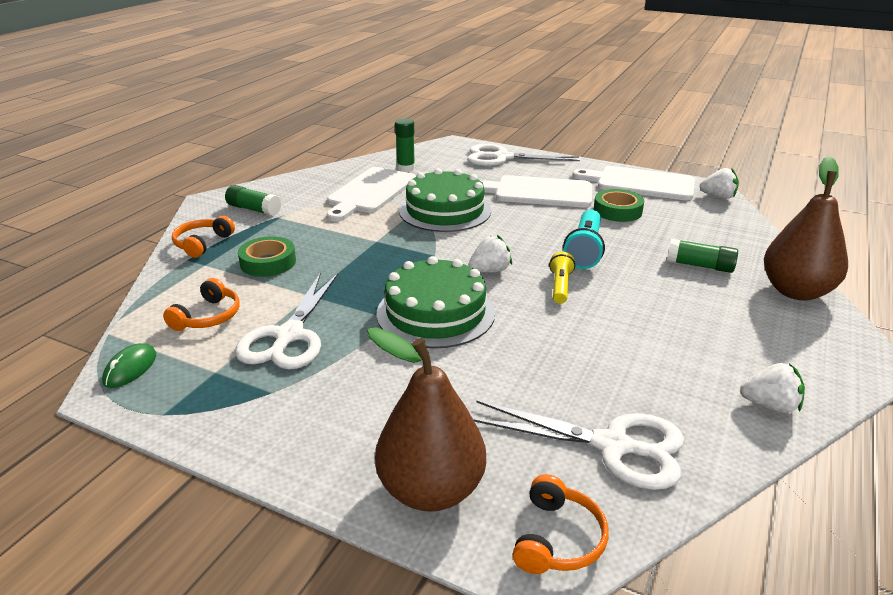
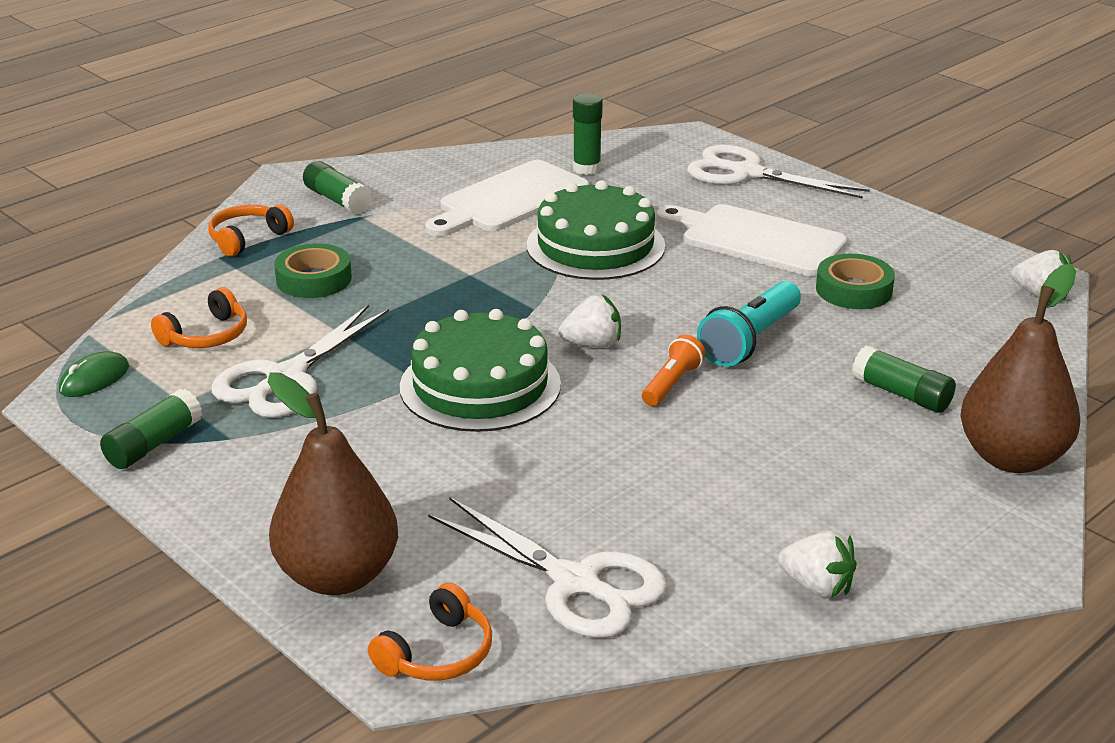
camera: 20 degrees right, 0 degrees up
yellow flashlight [549,252,575,304] -> orange flashlight [642,335,706,406]
white cutting board [572,166,695,201] -> none
none -> green glue stick [100,389,202,469]

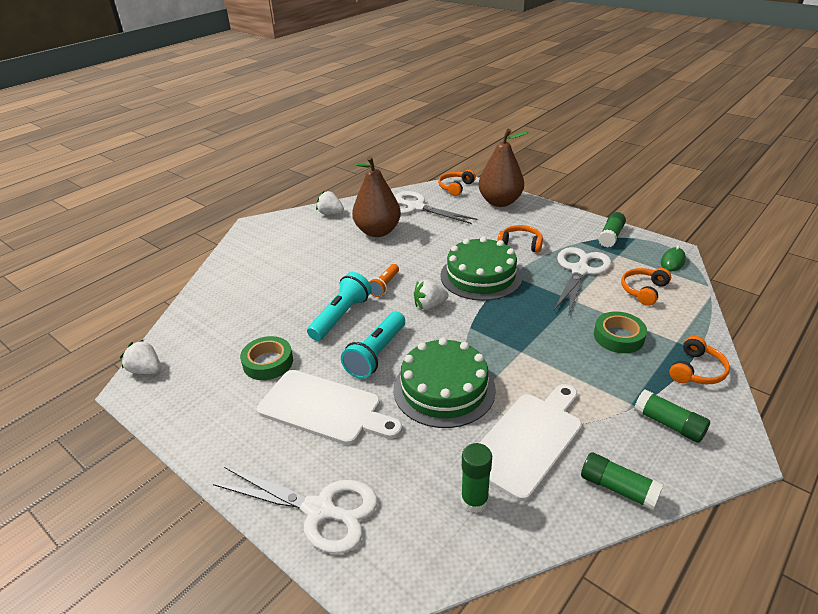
camera: 175 degrees right, 5 degrees up
green glue stick [852,346,956,413] -> green glue stick moved to [581,452,664,510]
brown pear [961,264,1080,473] -> brown pear moved to [352,156,401,237]
none -> turquoise flashlight [341,312,405,379]
none -> orange headphones [497,225,543,253]

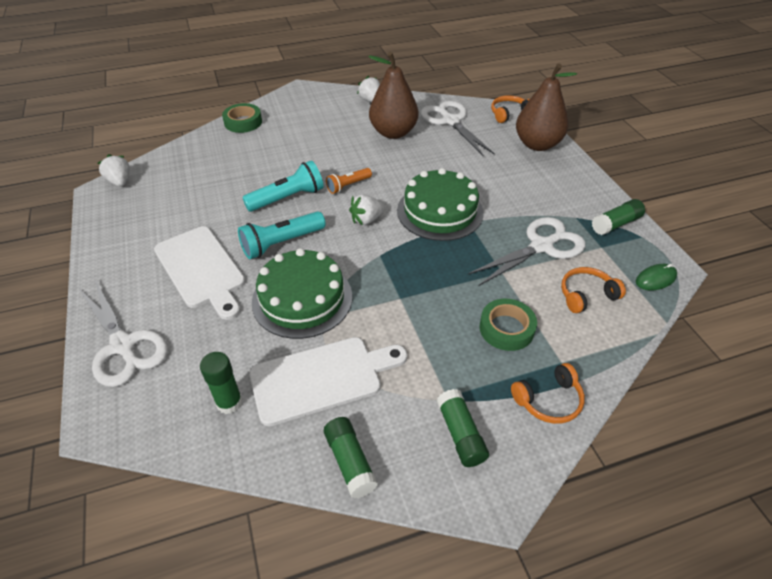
camera: 30 degrees right, 10 degrees up
green tape [240,336,293,380] -> green tape moved to [222,103,262,133]
white strawberry [414,280,448,310] -> white strawberry turned 45 degrees counterclockwise [349,194,385,225]
orange headphones [497,225,543,253] -> none

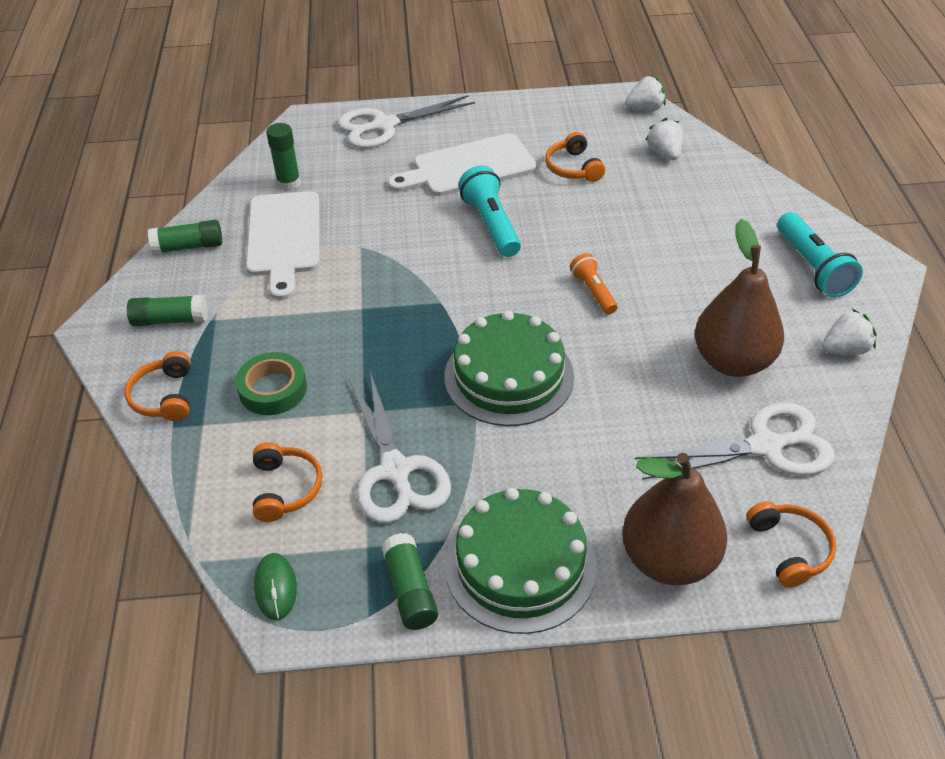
camera: 105 degrees right, 0 degrees up
green tape [222,103,262,133] -> none
turquoise flashlight [242,160,324,212] -> turquoise flashlight moved to [777,212,863,298]
green cake [252,248,352,339] -> green cake moved to [445,488,597,634]
white strawberry [349,194,385,225] -> white strawberry moved to [646,118,683,160]
none -> orange headphones [545,132,605,182]

